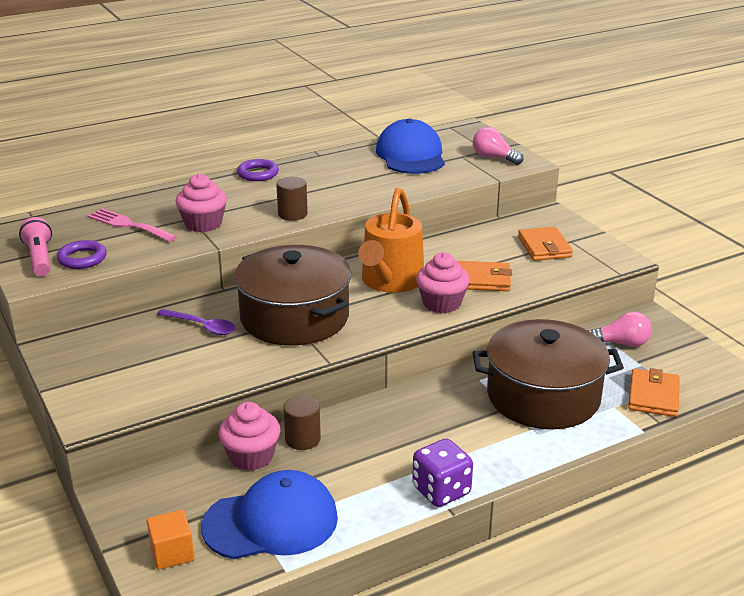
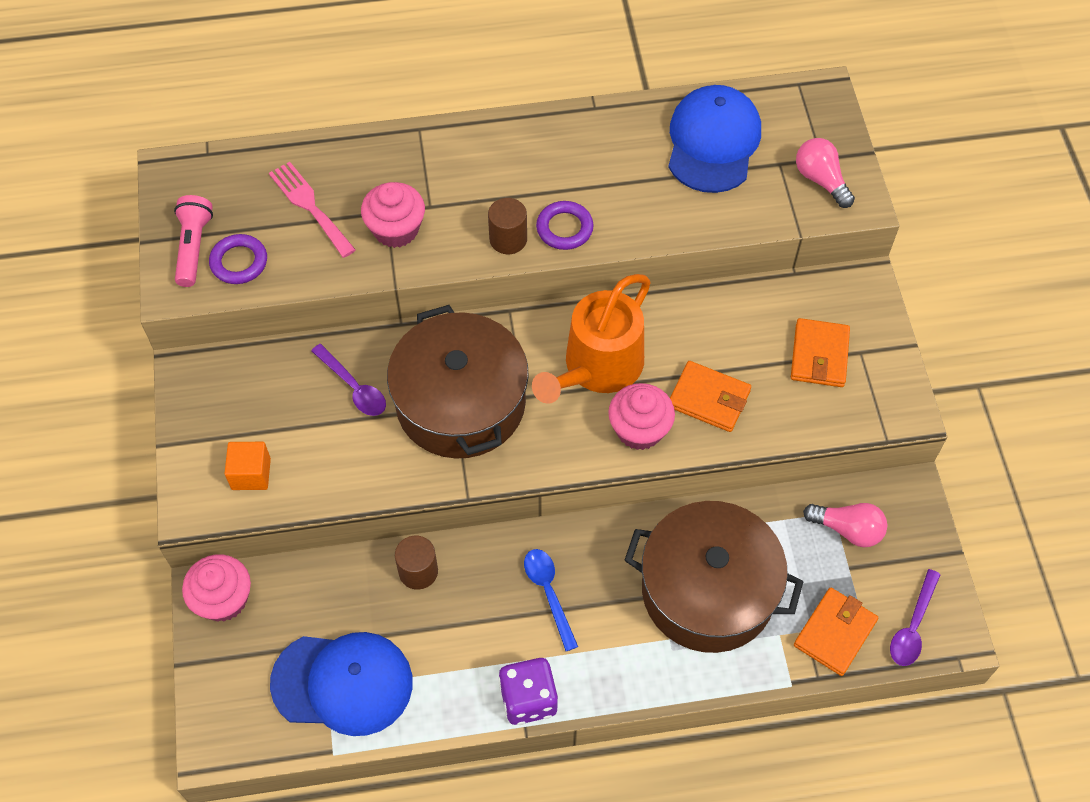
camera: 20 degrees right, 30 degrees up
orange cube [147,510,194,570] -> orange cube moved to [224,442,271,490]
pink cupcake [219,402,280,471] -> pink cupcake moved to [182,554,251,622]
purple ring [237,159,279,181] -> purple ring moved to [536,201,594,250]
none -> blue spoon [524,549,578,651]
none -> purple spoon [890,569,941,666]

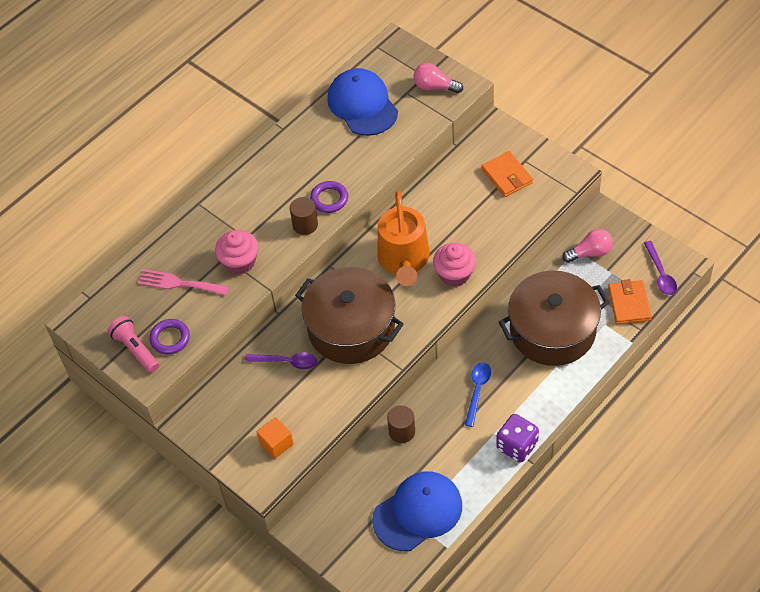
camera: 35 degrees left, 5 degrees down
pink cupcake [182,554,251,622] -> none
blue spoon [524,549,578,651] -> blue spoon turned 75 degrees clockwise [465,362,491,427]
orange wallet [670,361,751,432] -> none

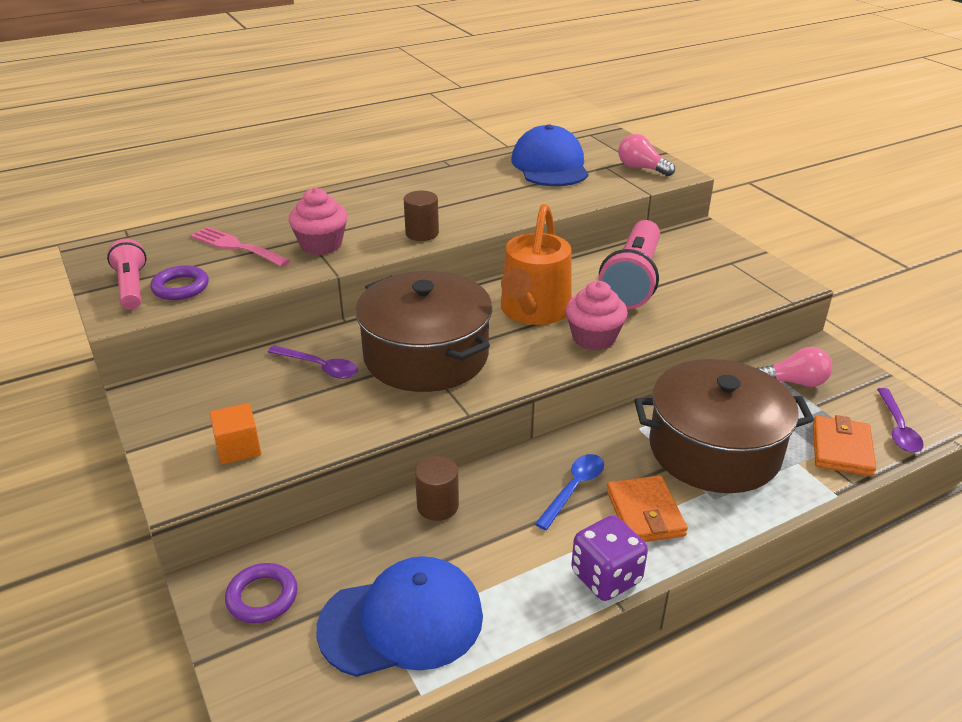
camera: 15 degrees right, 20 degrees down
purple ring [310,181,348,213] -> purple ring moved to [225,563,297,623]
orange wallet [481,151,533,197] -> orange wallet moved to [607,475,688,542]
none -> pink flashlight [598,220,660,309]

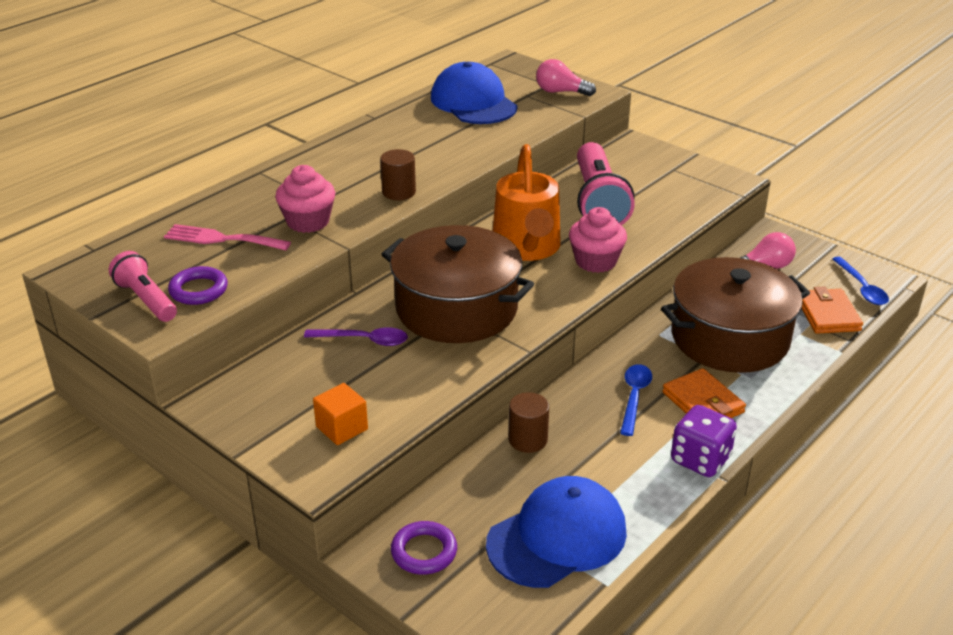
camera: 20 degrees left, 0 degrees up
purple spoon [877,388,924,453] -> blue spoon [832,257,889,305]

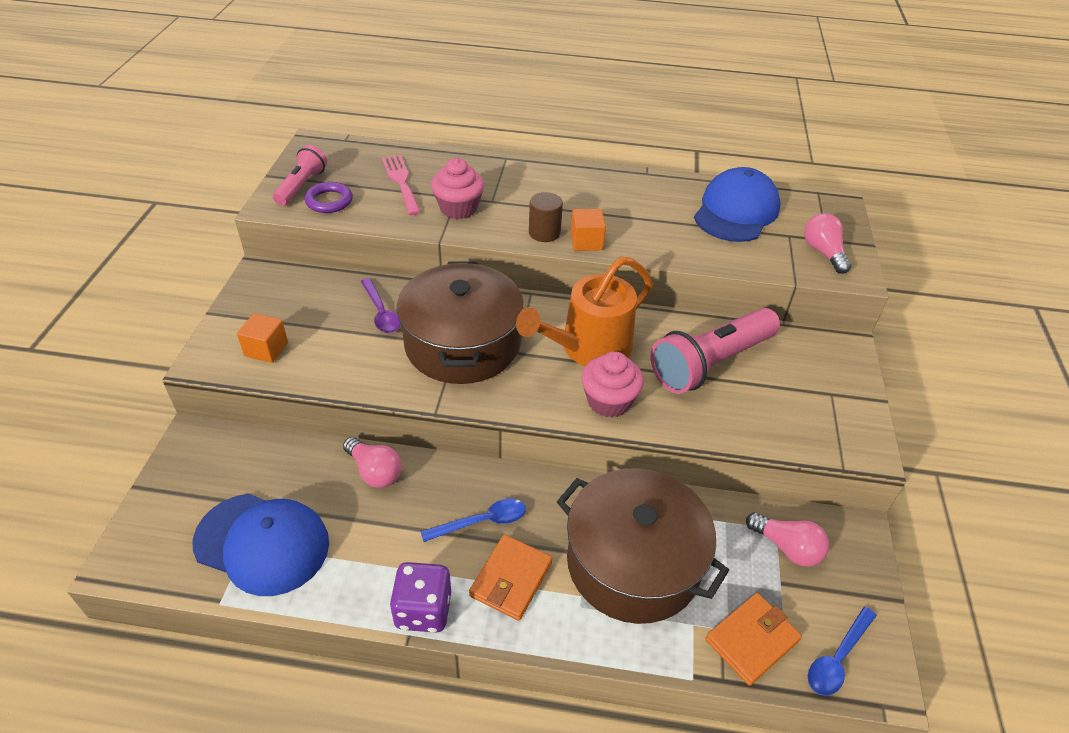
camera: 55 degrees right, 10 degrees up
purple ring [391,521,457,575] -> none
brown cylinder [509,393,549,453] -> pink light bulb [343,437,402,488]
none -> orange cube [570,209,606,251]

